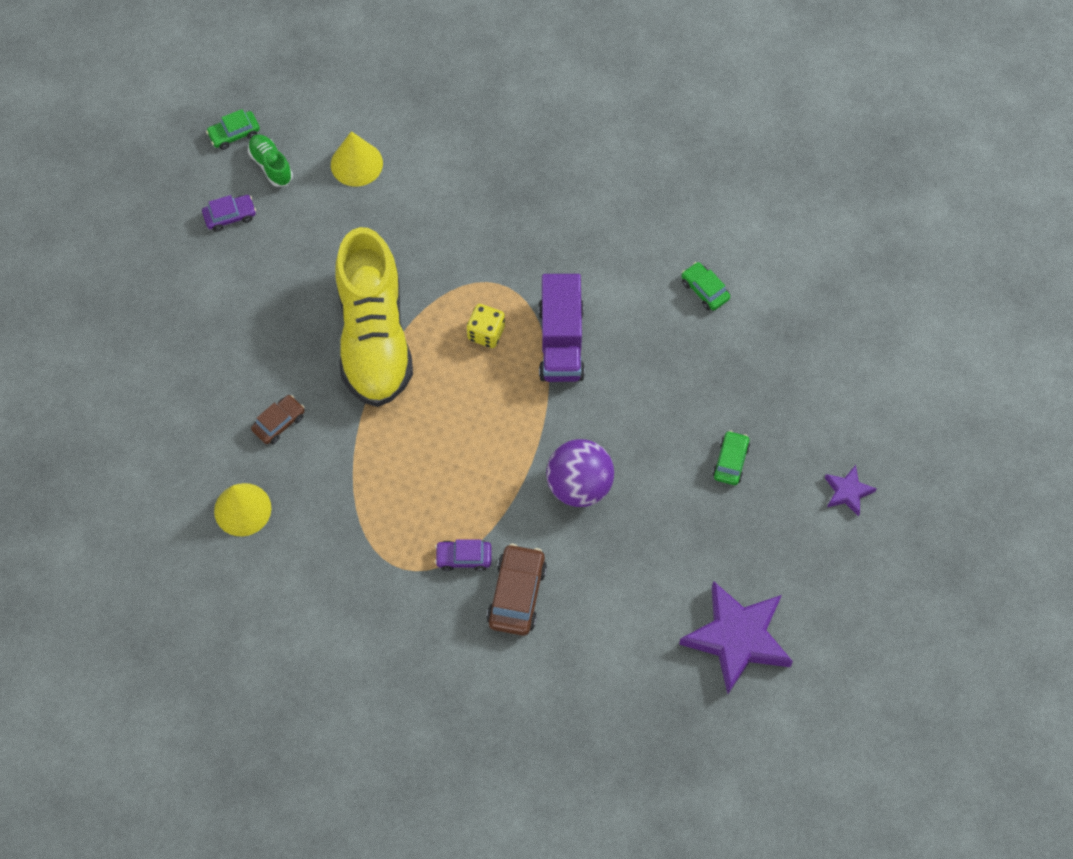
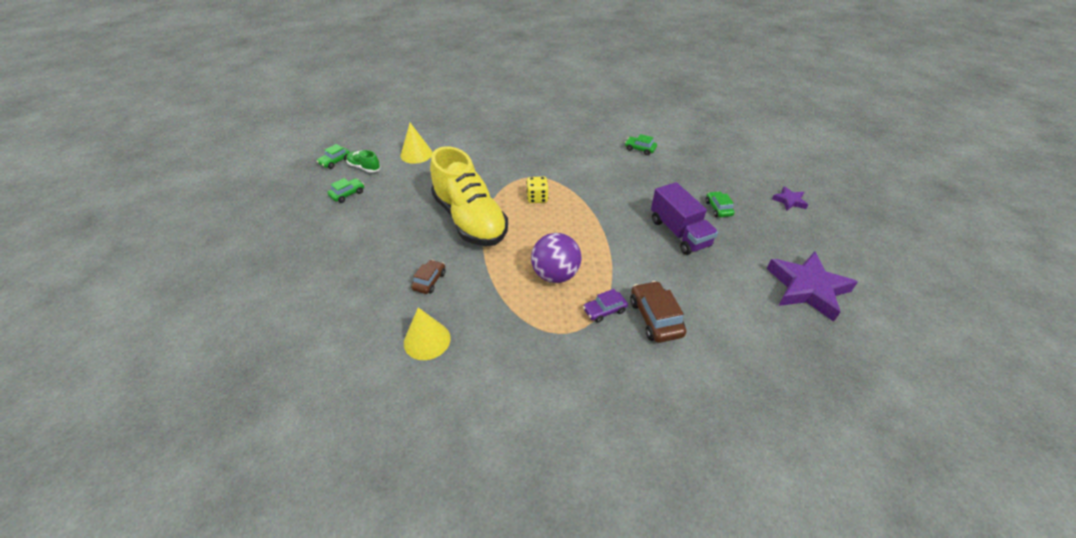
camera: 25 degrees left, 20 degrees down
purple car [202,195,256,232] -> green car [327,178,364,203]
purple truck [538,274,585,382] -> purple truck moved to [651,182,718,255]
purple ball [546,439,614,507] -> purple ball moved to [531,233,582,283]

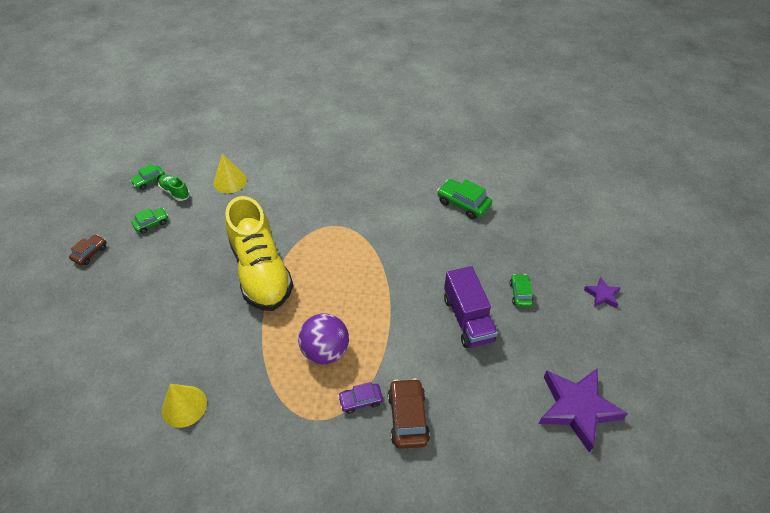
camera: 10 degrees right, 5 degrees up
brown car [411,260,446,294] -> brown car moved to [69,234,106,265]
yellow dice [526,177,548,203] -> none
green car [625,134,657,155] -> green car [437,179,492,219], size x1.60

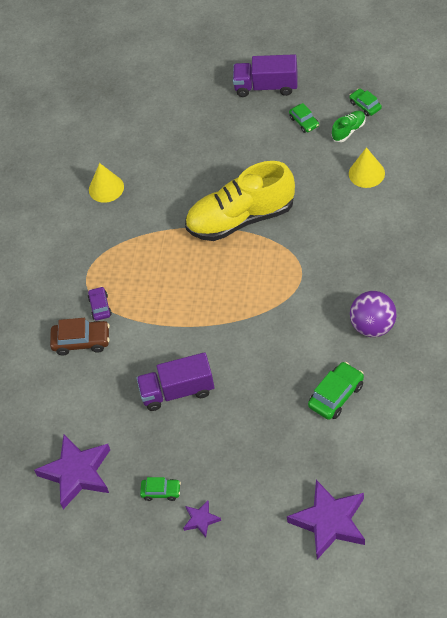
camera: 100 degrees right, 5 degrees up
brown car [69,234,106,265] -> purple truck [233,54,298,97]
purple ball [298,314,349,364] -> purple ball moved to [350,291,396,337]
green car [510,274,534,307] -> green car moved to [140,477,181,501]
none -> purple star [287,480,365,559]

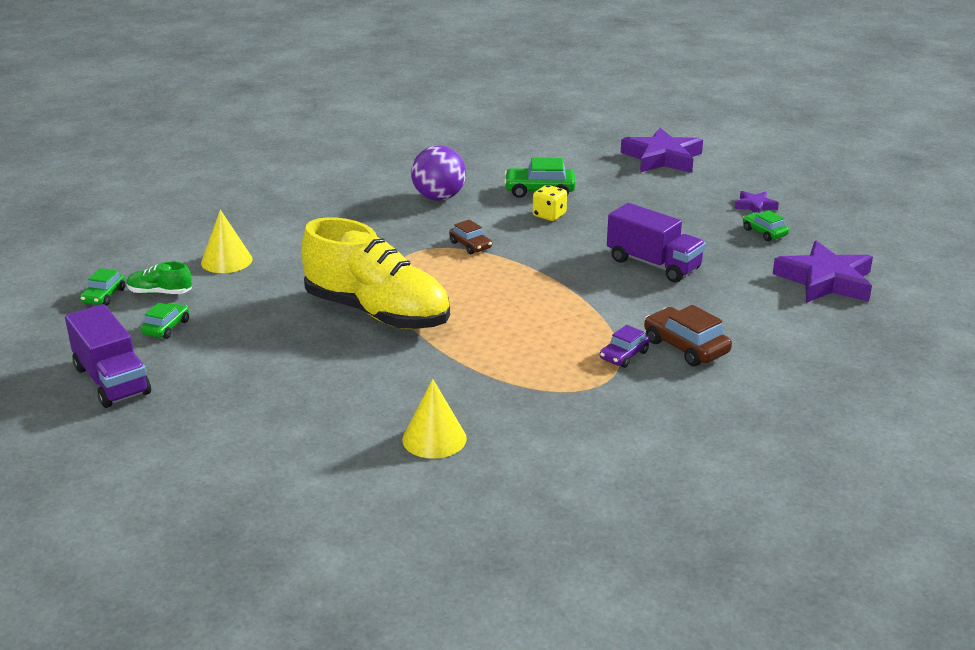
camera: 135 degrees left, 25 degrees down
none -> brown car [449,219,492,254]
none -> yellow dice [533,185,567,221]

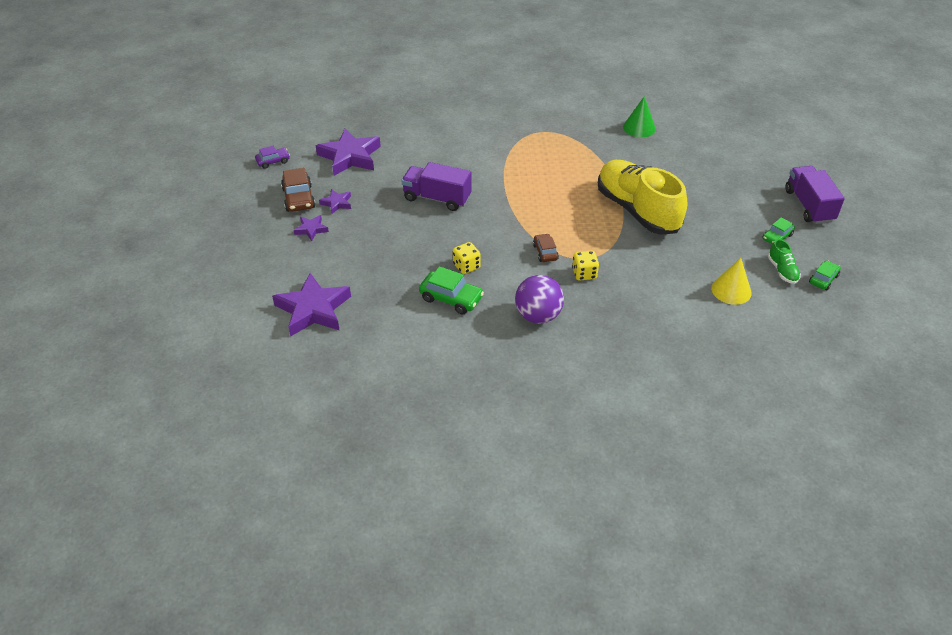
camera: 155 degrees left, 15 degrees up
green shoe [127,262,192,294] -> green shoe turned 45 degrees clockwise [768,239,801,284]
yellow cone [402,379,467,459] -> green cone [623,96,656,138]
purple car [600,325,650,368] -> purple car moved to [255,146,290,169]
purple truck [607,203,706,282] -> purple truck turned 45 degrees counterclockwise [401,162,472,211]
brown car [644,305,732,366] -> brown car moved to [281,168,315,212]
green car [743,210,789,241] -> purple star [319,189,351,214]
none -> yellow dice [572,251,599,281]

